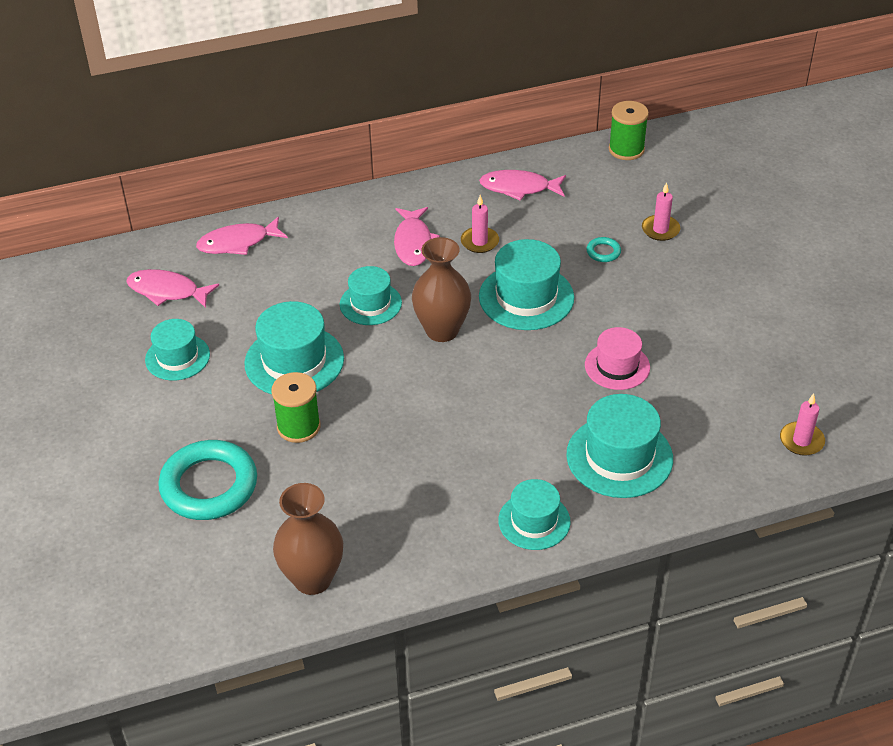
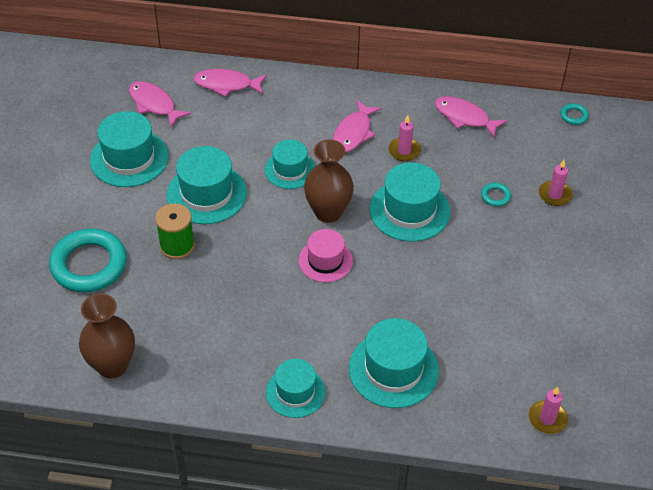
camera: 25 degrees right, 5 degrees up
turquoise hat [145,319,210,381] -> turquoise hat [90,111,169,187], size x1.54
pink hat [585,327,650,390] -> pink hat moved to [298,229,353,282]
green spool [609,101,649,160] -> turquoise ring [560,103,589,125]

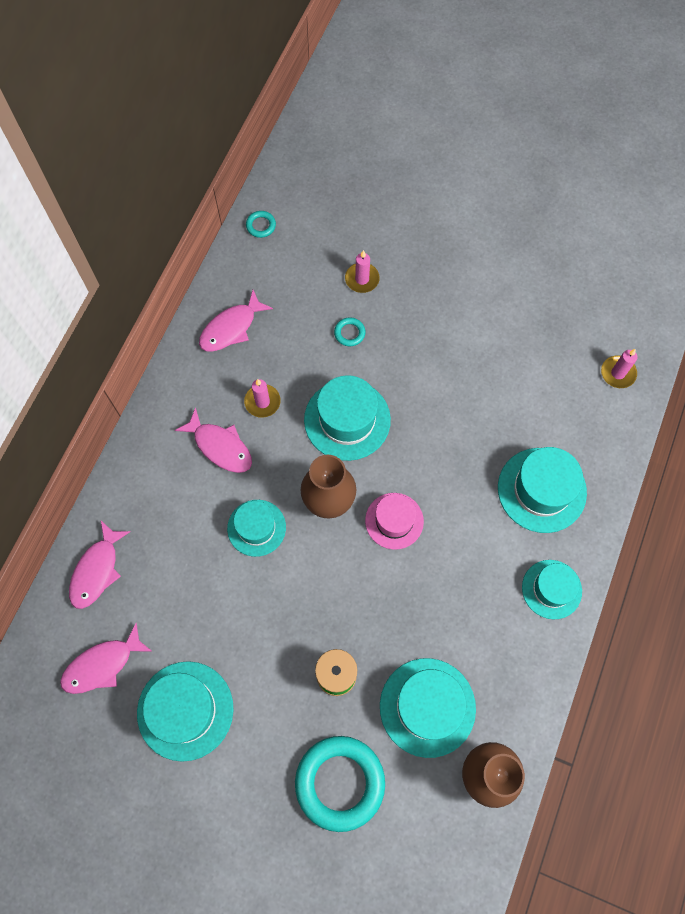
camera: 75 degrees left, 20 degrees up
turquoise hat [167,146,247,224] -> turquoise hat moved to [380,658,476,758]

